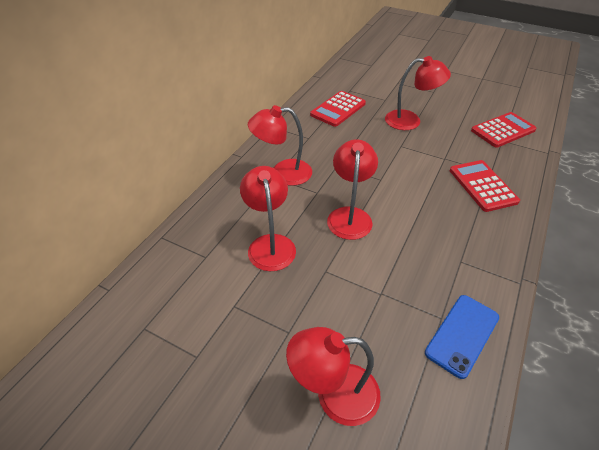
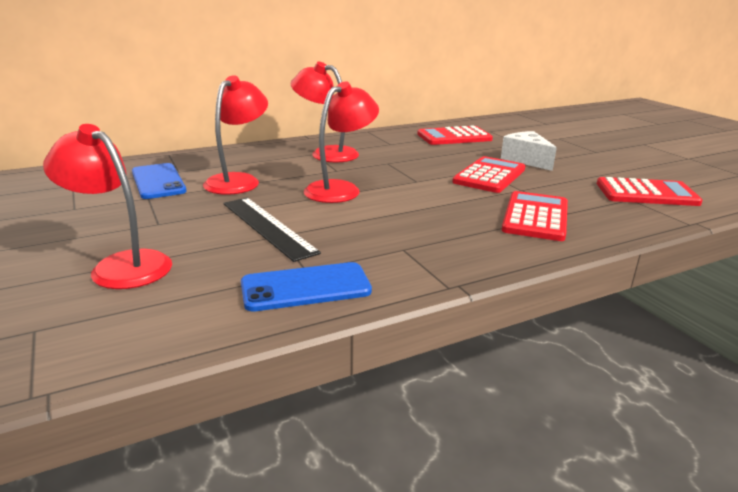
camera: 35 degrees right, 20 degrees down
red lamp [385,56,451,130] -> white cheese [501,131,557,171]
none -> blue phone [132,163,187,199]
none -> black ruler [223,198,321,262]
none -> red calculator [452,156,525,193]

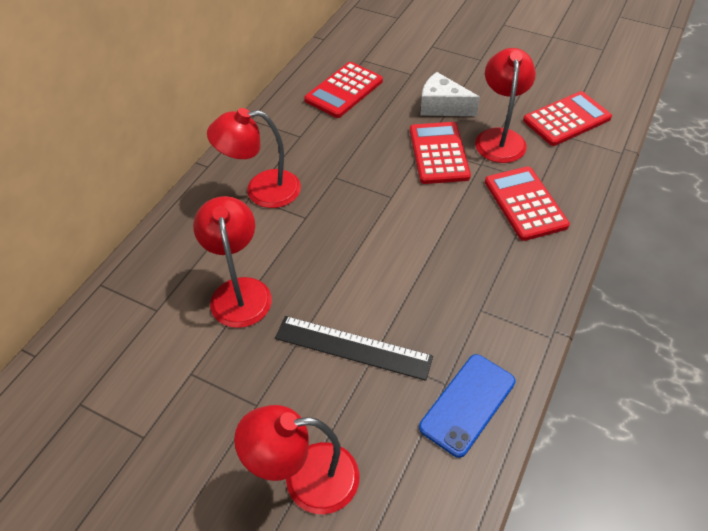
camera: 35 degrees left, 25 degrees up
blue phone [132,163,187,199] -> none
red lamp [304,82,379,203] -> red lamp moved to [475,48,536,163]

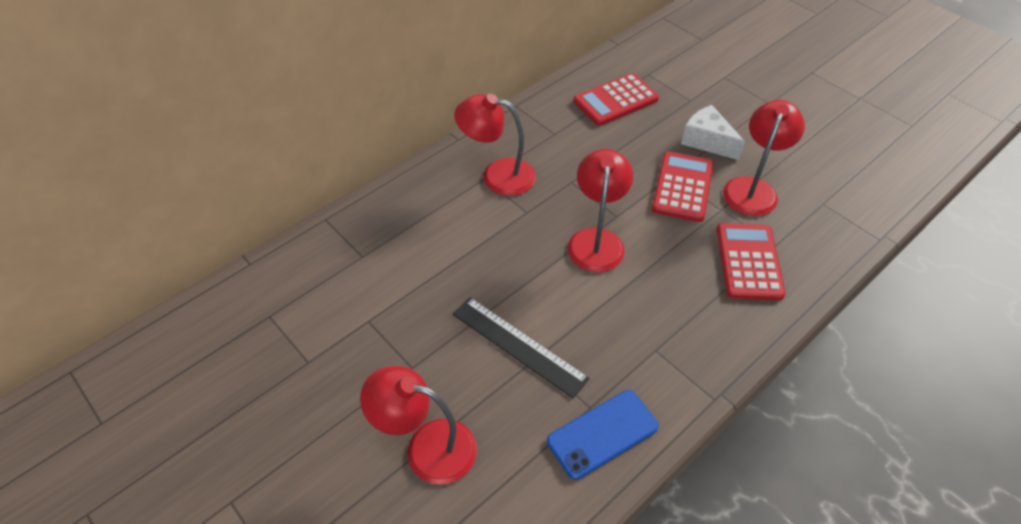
camera: 20 degrees right, 0 degrees up
red lamp [193,196,272,328] -> red lamp moved to [568,149,633,272]
red calculator [523,91,612,146] -> none

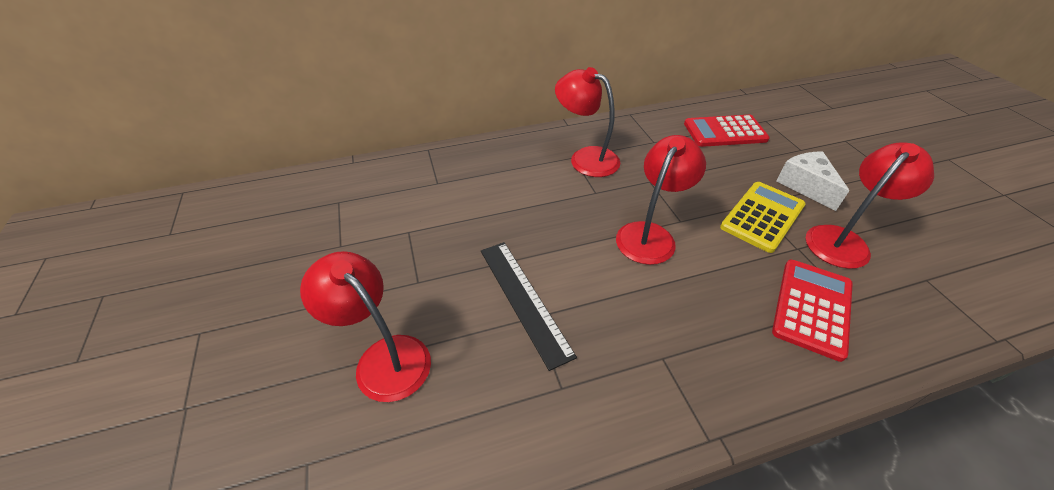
camera: 25 degrees right, 5 degrees down
blue phone [547,390,659,480] -> none
red calculator [652,151,713,222] -> yellow calculator [720,182,806,253]

